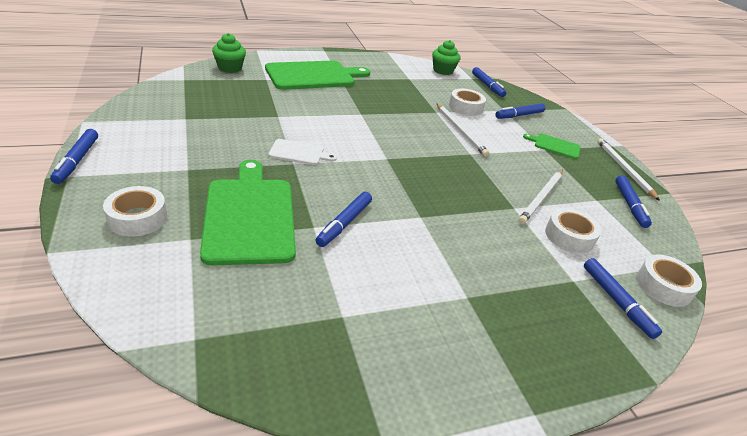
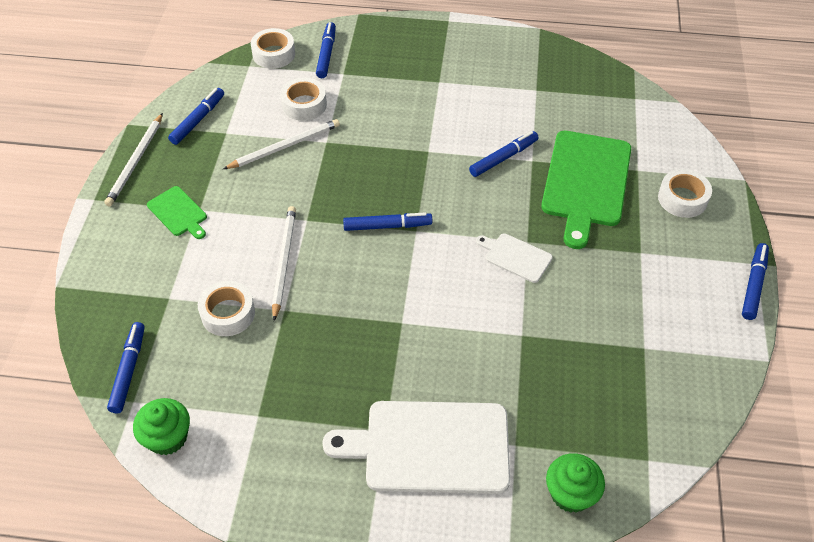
camera: 150 degrees left, 15 degrees up
green cutting board [265,61,370,90] -> white cutting board [322,401,510,494]
blue marker [495,103,545,119] -> blue marker moved to [343,212,432,231]

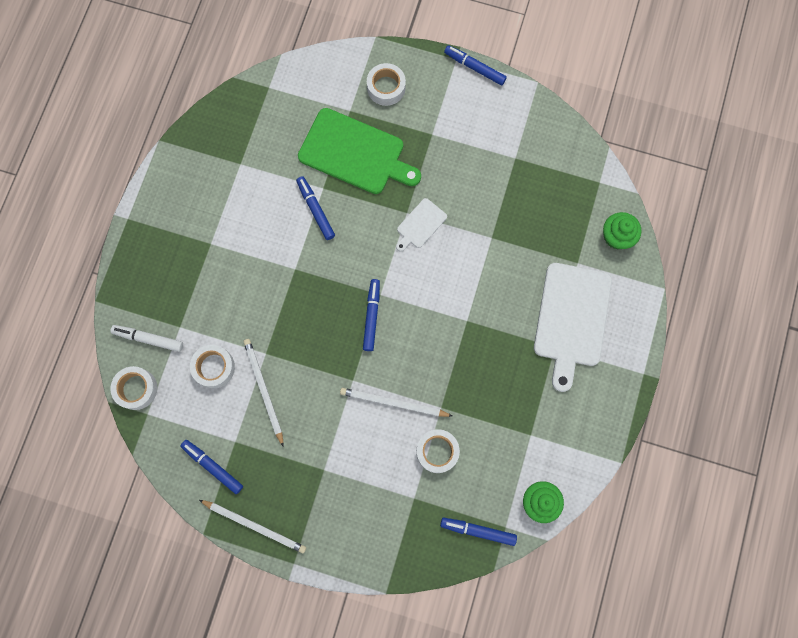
camera: 80 degrees left, 25 degrees up
green cutting board [147,186,207,239] -> none
blue marker [316,22,336,78] -> white marker [110,325,183,352]

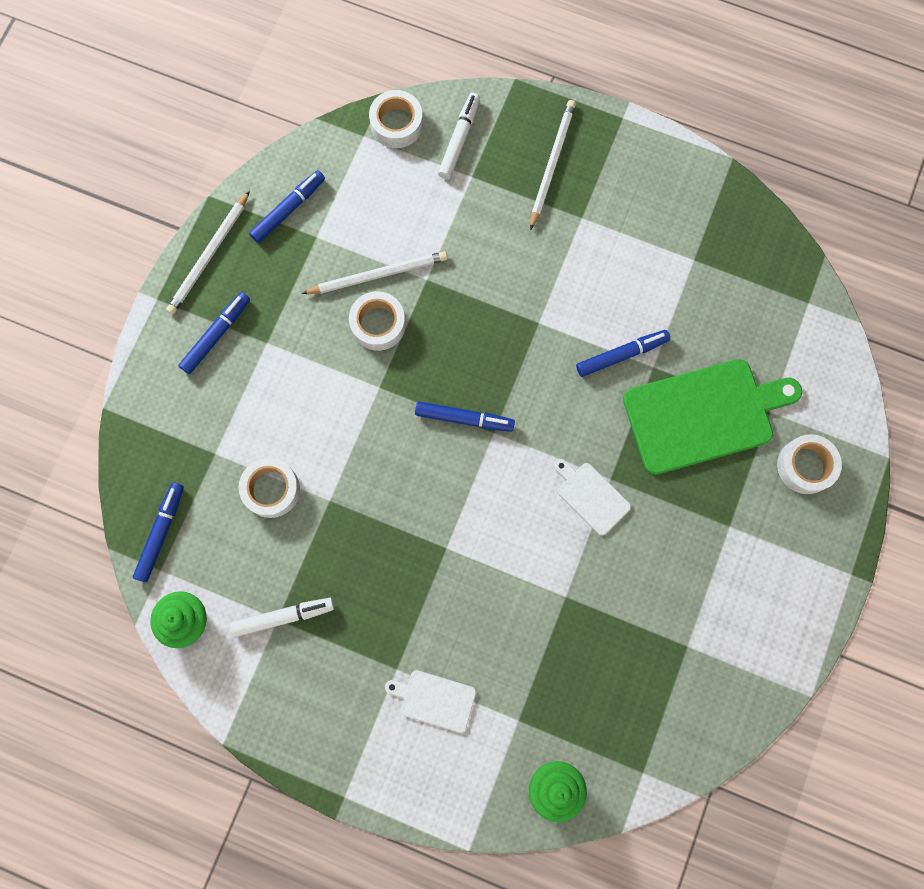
camera: 95 degrees right, 0 degrees up
white tape [190,345,235,388] -> white tape moved to [349,291,406,351]
green cutting board [298,108,421,194] -> green cutting board turned 135 degrees counterclockwise [623,359,802,475]
white pencil [340,388,452,417] -> white pencil moved to [530,100,576,230]
blue marker [444,45,507,85] -> blue marker moved to [178,292,250,374]
white cutting board [534,263,612,392] -> white cutting board [385,670,476,733], size x0.48
none -> white marker [230,598,334,637]

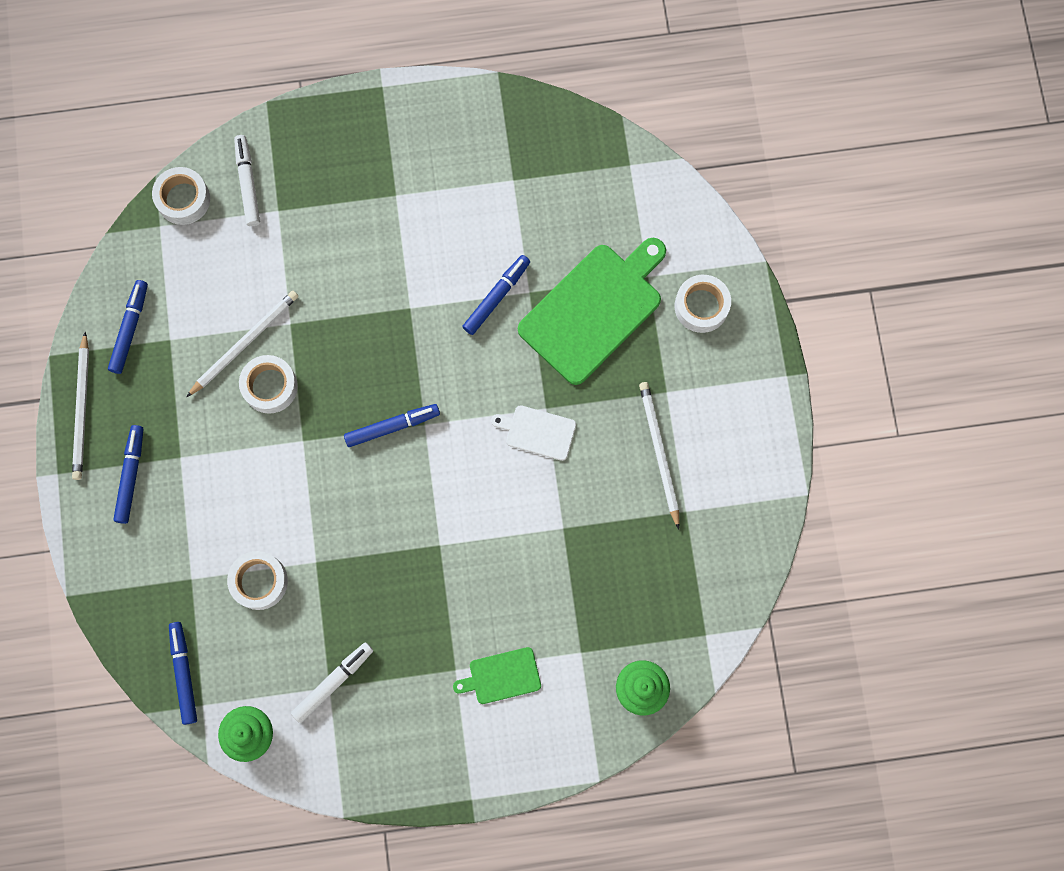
camera: 30 degrees left, 0 degrees up
white cutting board [385,670,476,733] -> green cutting board [453,647,541,704]
white pencil [530,100,576,230] -> white pencil moved to [639,382,679,530]

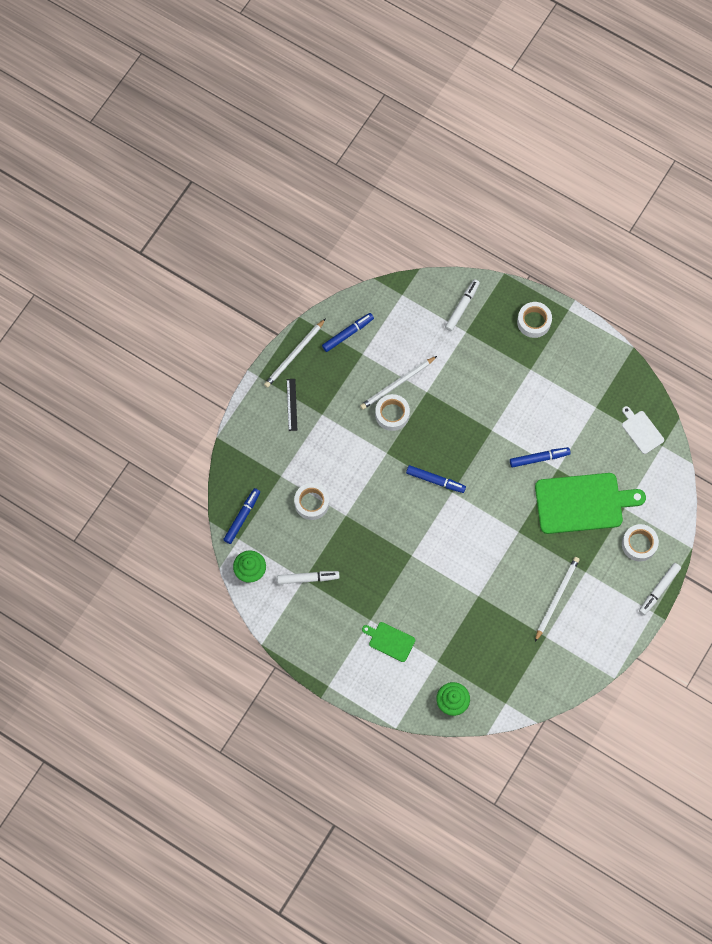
camera: 40 degrees right, 5 degrees down
blue marker [113,425,143,524] -> black ruler [287,379,297,431]
white tape [152,167,210,225] -> white tape moved to [517,302,552,338]
white pencil [187,291,298,397] -> white pencil turned 150 degrees clockwise [360,356,437,410]
white cutting board [491,405,576,461] -> white cutting board moved to [622,406,664,454]
none -> white marker [639,563,681,615]

